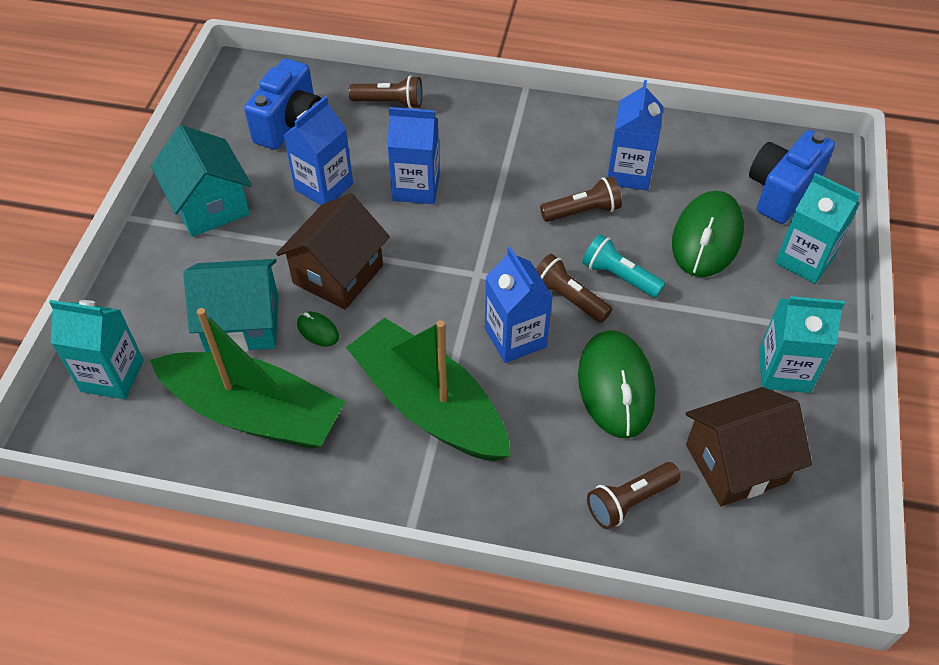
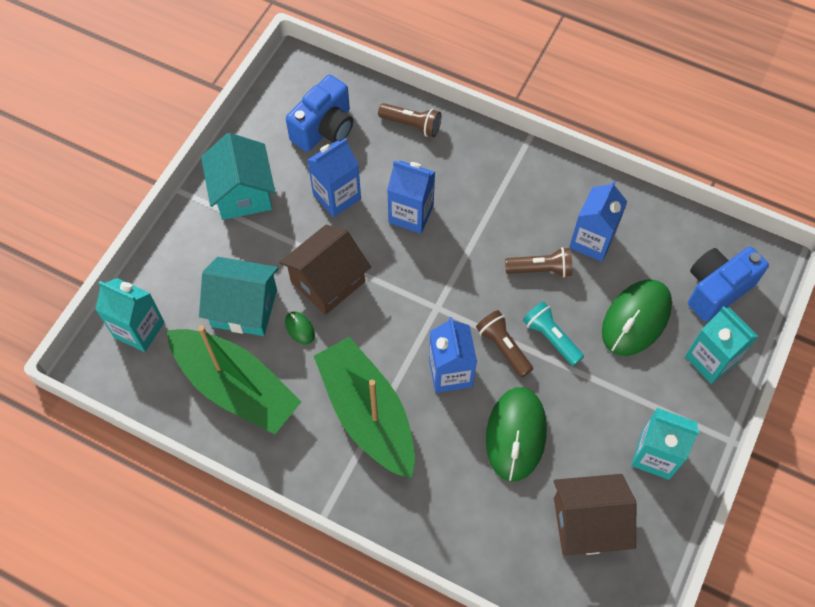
camera: 15 degrees right, 10 degrees up
brown flashlight [587,462,681,529] -> none

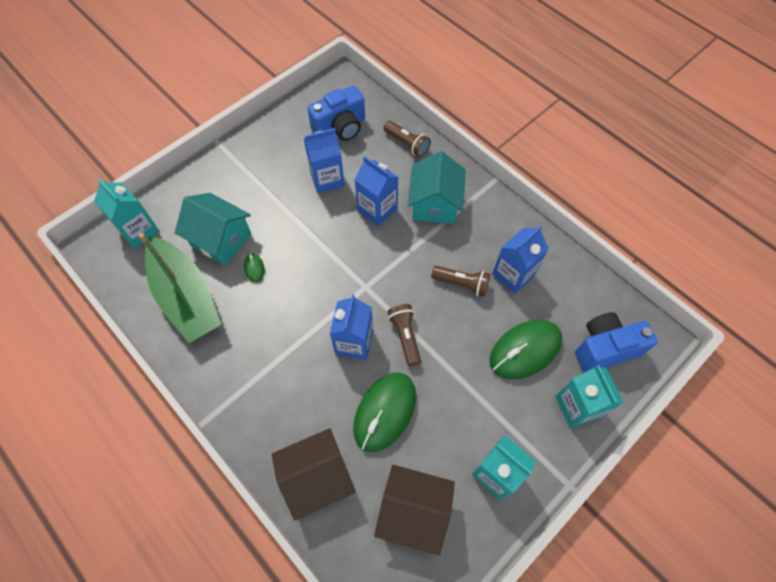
camera: 20 degrees right, 0 degrees up
turquoise house [201,133,275,220] -> turquoise house moved to [408,151,466,224]
brown house [279,225,371,315] -> brown house moved to [272,428,355,520]
green boat [314,337,415,479] -> none
turquoise flashlight [523,301,584,366] -> none

